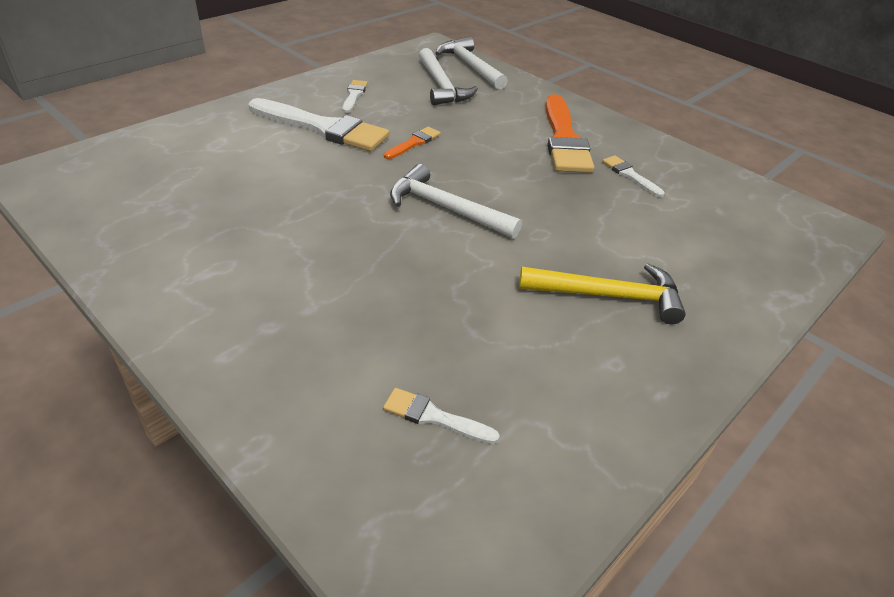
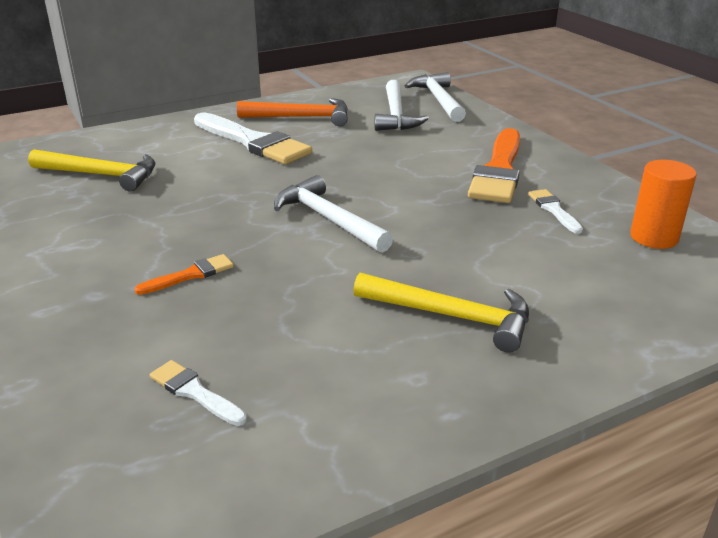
camera: 20 degrees right, 10 degrees down
white brush [342,80,368,113] -> orange hammer [237,98,348,126]
orange brush [384,127,441,159] -> orange brush moved to [134,254,234,295]
none -> yellow hammer [28,149,155,192]
none -> orange cylinder [630,160,697,249]

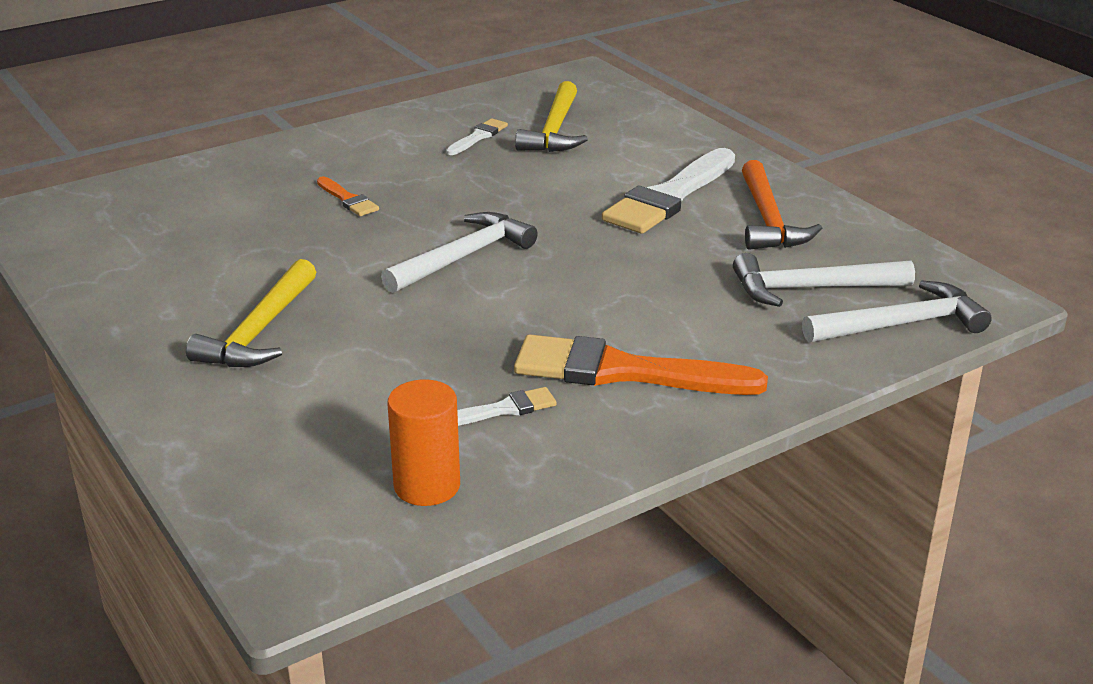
camera: 85 degrees right, 0 degrees up
white brush [150,360,247,426] -> white brush moved to [446,118,508,155]

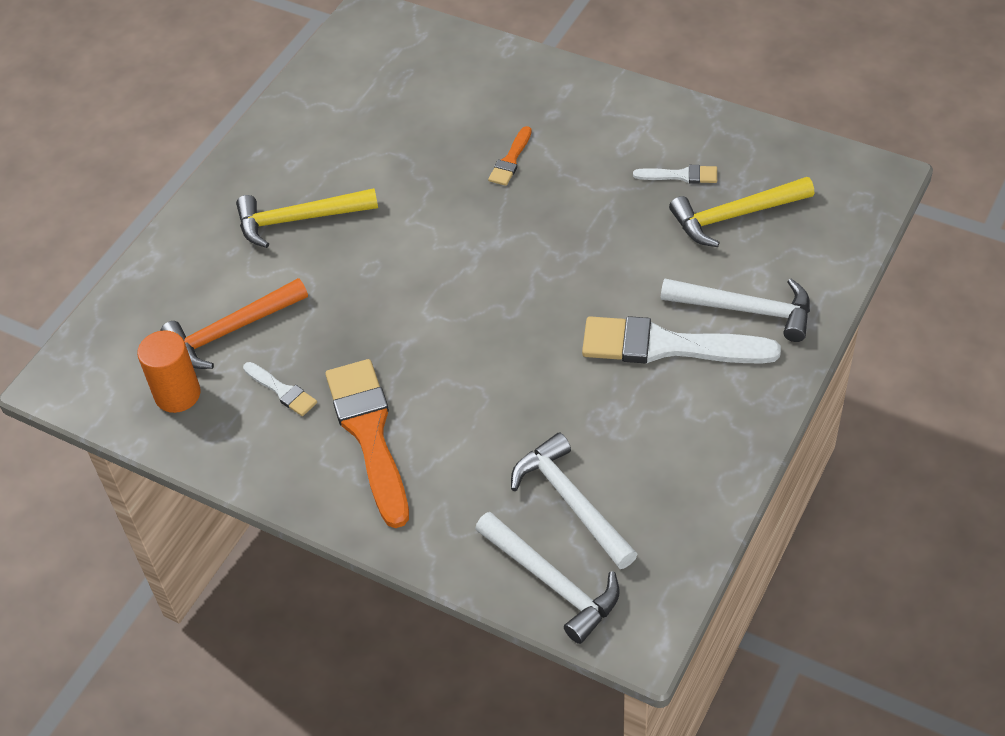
camera: 65 degrees right, 20 degrees up
white hammer [381,212,538,293] -> white hammer moved to [661,279,810,342]
orange hammer [742,160,822,250] -> orange hammer moved to [160,278,308,369]

